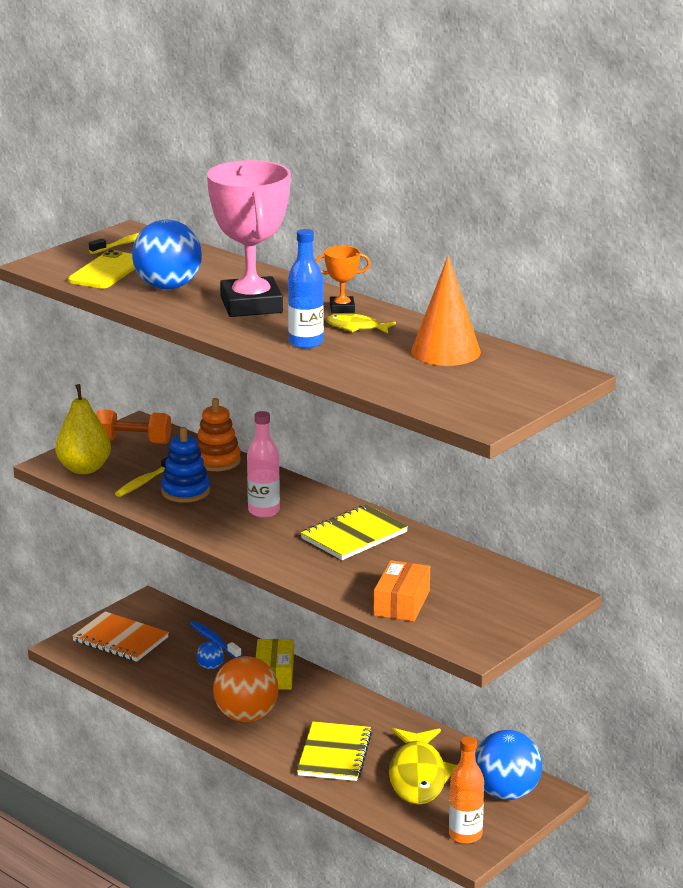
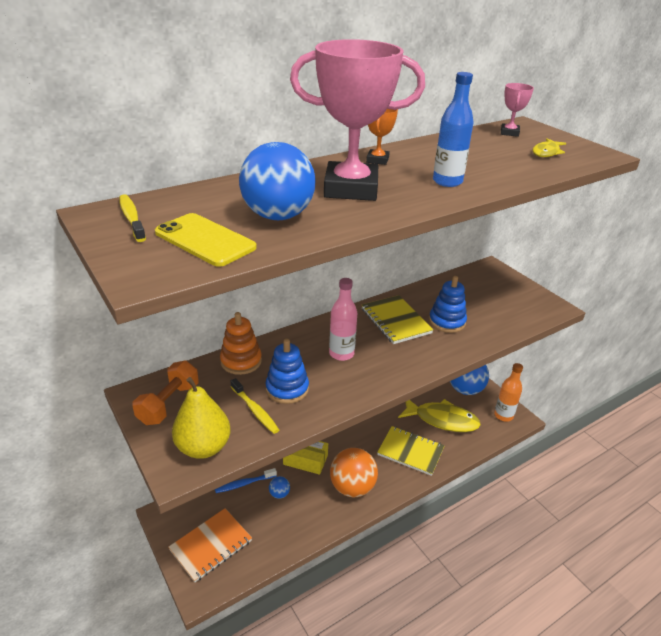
camera: 75 degrees left, 10 degrees up
yellow fish [326,313,396,334] -> yellow fish moved to [532,138,566,157]
orange box [374,560,430,621] -> none
orange cone [411,255,481,366] -> none
none -> blue stacking toy [429,276,467,333]
none -> pink trophy [501,83,534,137]

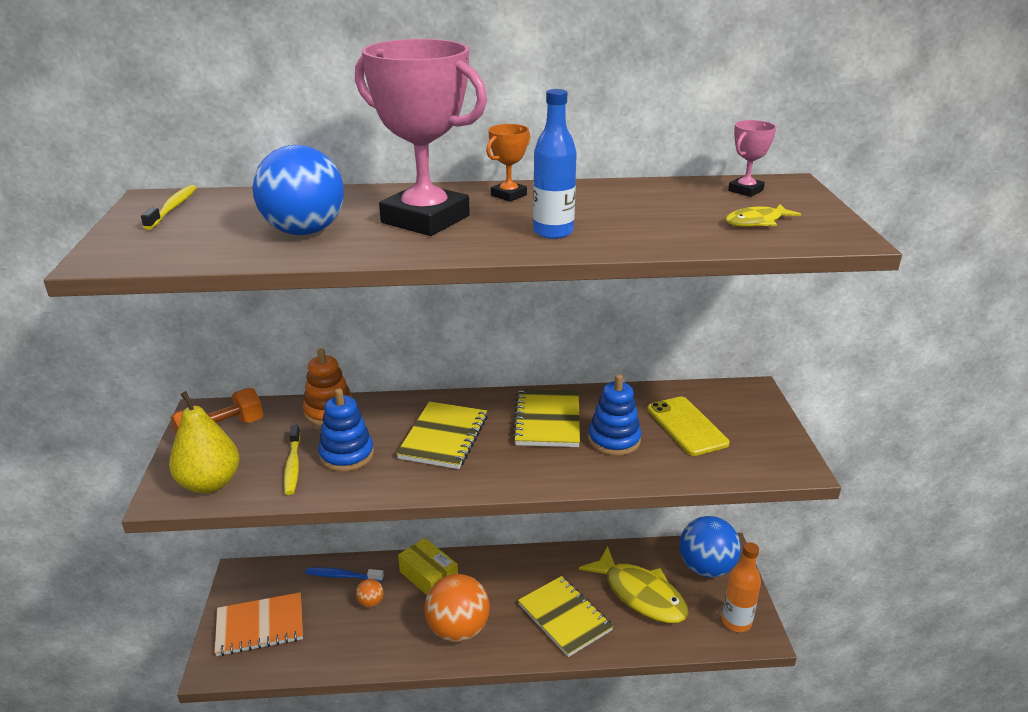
camera: 30 degrees right, 5 degrees down
yellow phone [155,213,257,267] -> yellow phone moved to [647,397,730,456]
blue ball [269,476,290,499] -> orange ball [356,579,384,607]
pink bottle [329,278,357,361] -> yellow notebook [396,401,488,469]

